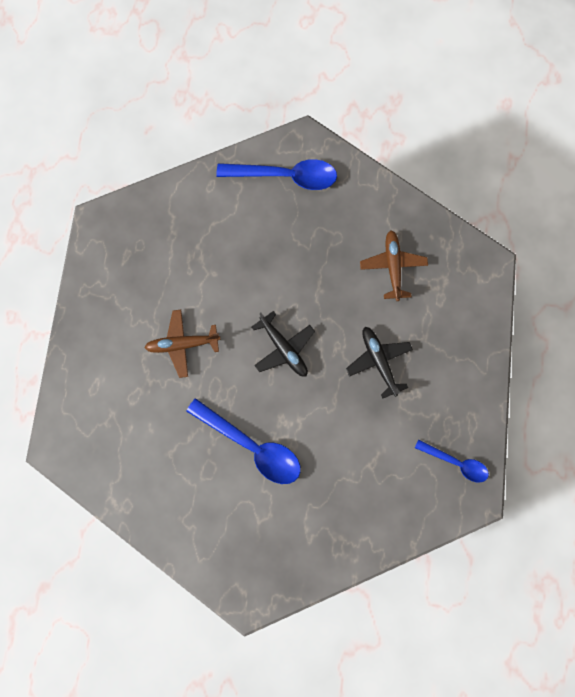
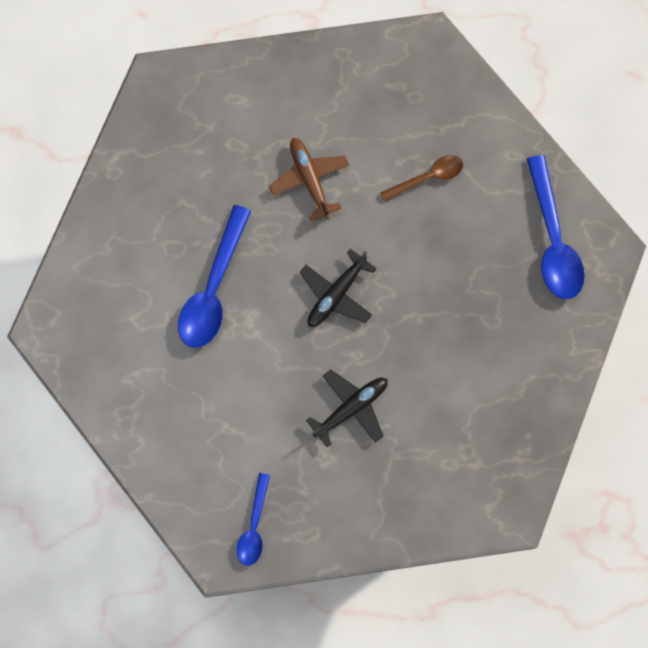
camera: 75 degrees right, 0 degrees up
brown plane [360,230,428,301] -> none
none -> brown spoon [380,155,463,202]

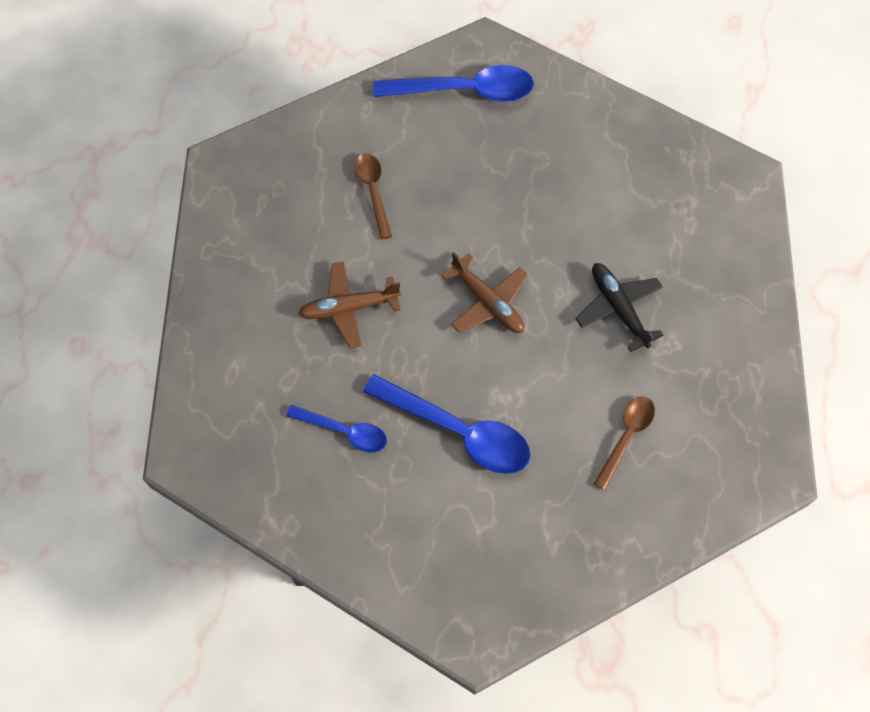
camera: 80 degrees left, 10 degrees down
blue spoon [236,473,270,566] -> blue spoon moved to [286,405,387,452]
black plane [300,249,377,327] -> brown plane [441,252,528,333]
none -> brown spoon [593,396,655,490]

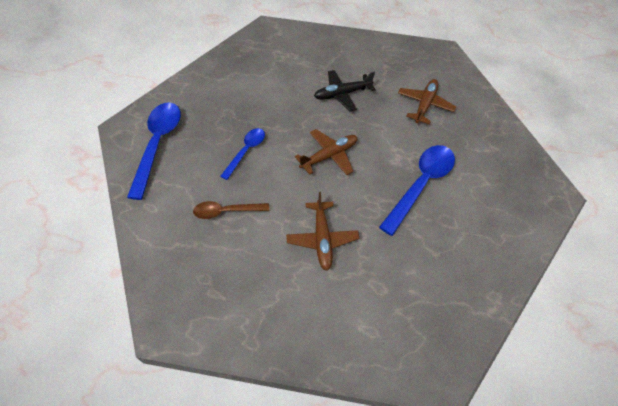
camera: 85 degrees left, 10 degrees down
blue spoon [286,405,387,452] -> blue spoon moved to [220,128,265,180]
brown spoon [593,396,655,490] -> brown plane [398,79,456,124]

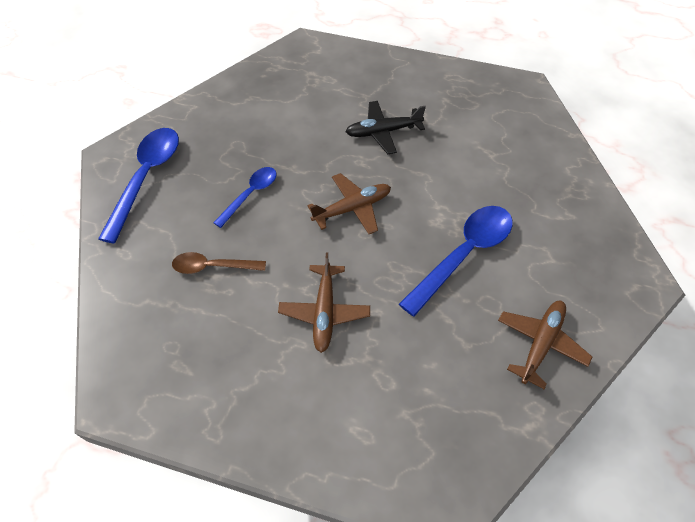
camera: 10 degrees right, 0 degrees up
brown plane [398,79,456,124] -> brown plane moved to [498,301,592,389]

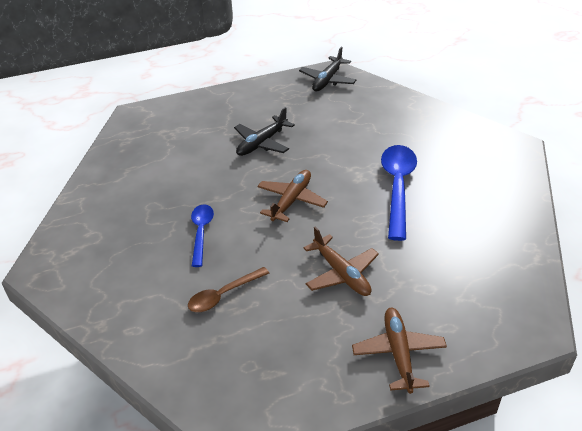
camera: 35 degrees left, 15 degrees down
blue spoon [98,128,179,244] -> none
brown plane [498,301,592,389] -> brown plane moved to [352,308,447,394]
none -> black plane [299,47,357,91]

